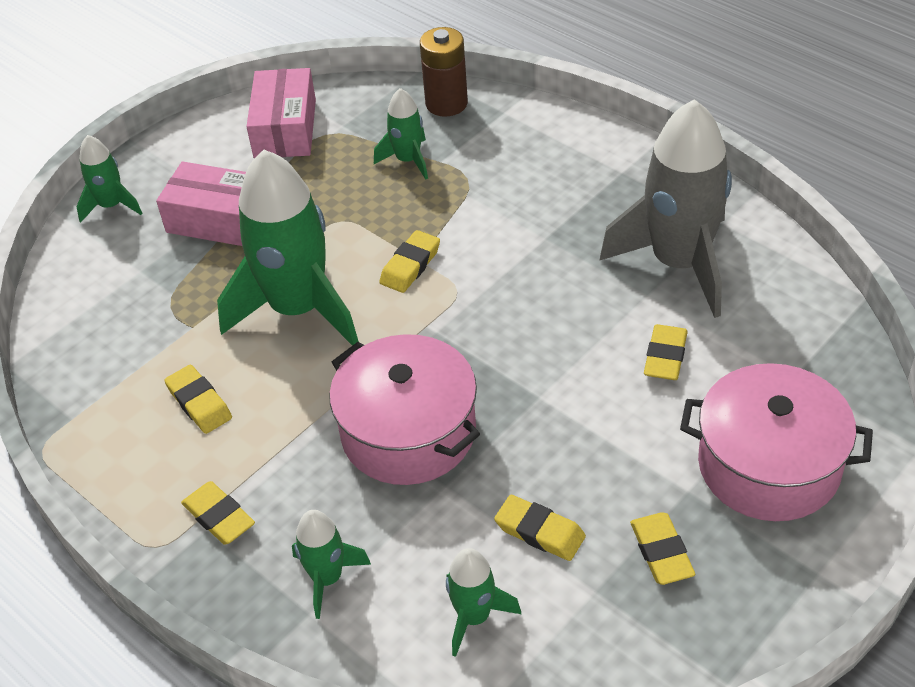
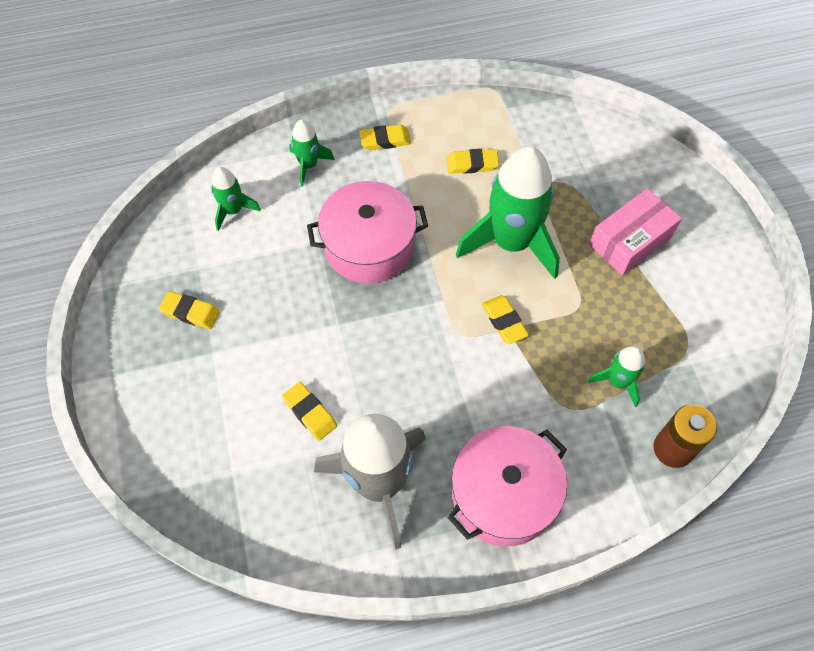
camera: 120 degrees right, 15 degrees up
green rocket [76,135,142,223] -> none
pink box [246,68,316,158] -> none
yellow eraser [494,495,586,561] -> none
pink pot [680,363,873,521] -> pink pot moved to [448,426,567,546]

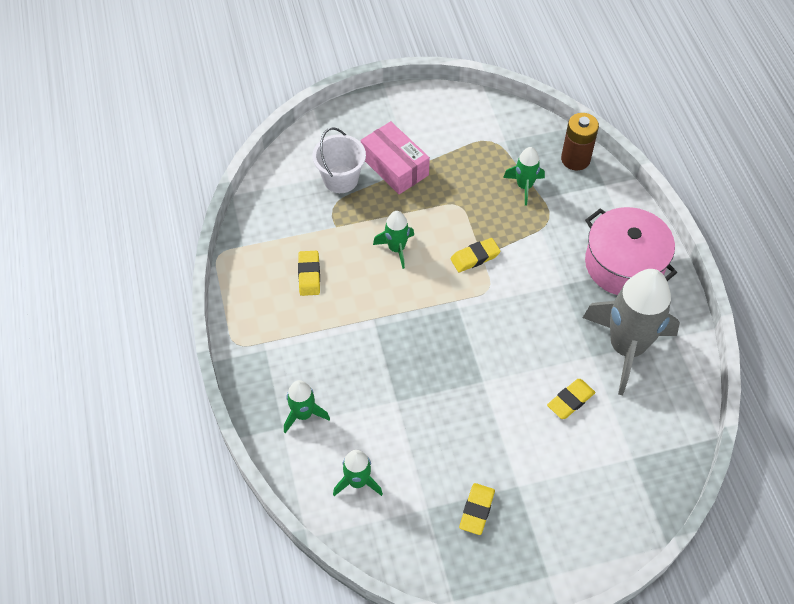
camera: 90 degrees left, 5 degrees down
pink pot [307,181,428,283] -> none
yellow eraser [359,124,411,150] -> none
green rocket [456,146,560,279] -> green rocket [373,211,414,269], size x0.48
none -> white bucket [313,127,366,193]

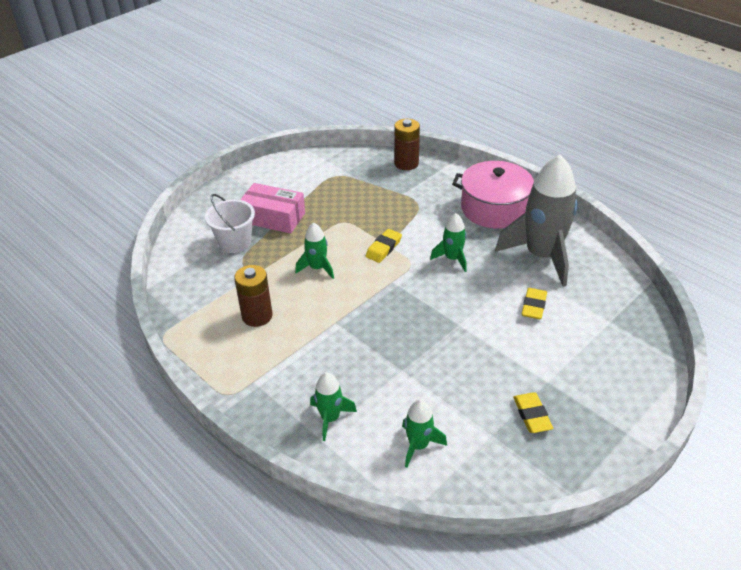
camera: 30 degrees left, 15 degrees down
yellow eraser [298,251,320,296] -> brown battery [234,265,273,327]
green rocket [503,147,545,206] -> green rocket moved to [430,213,467,272]

